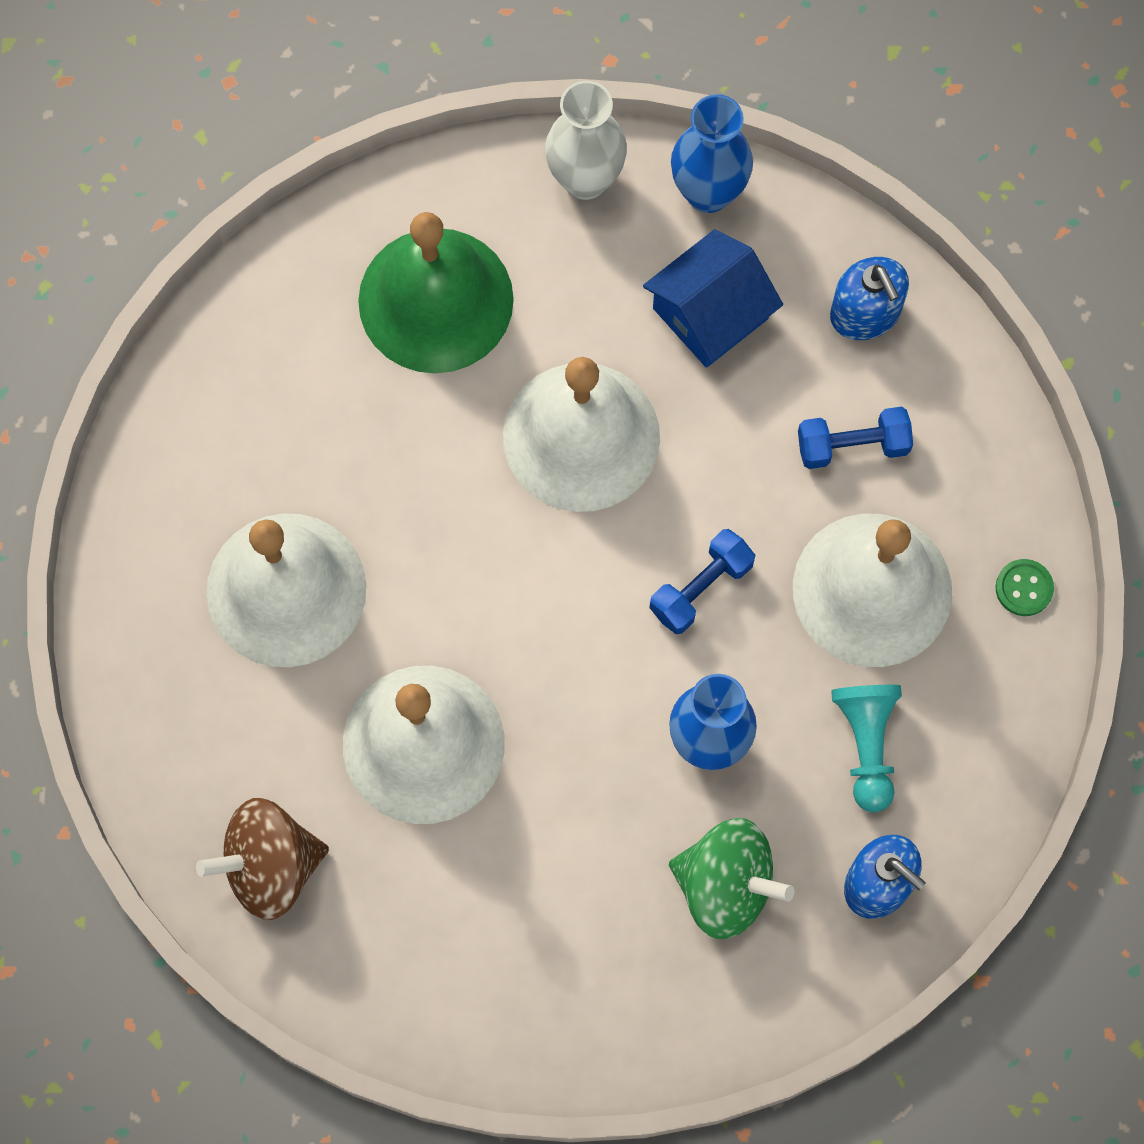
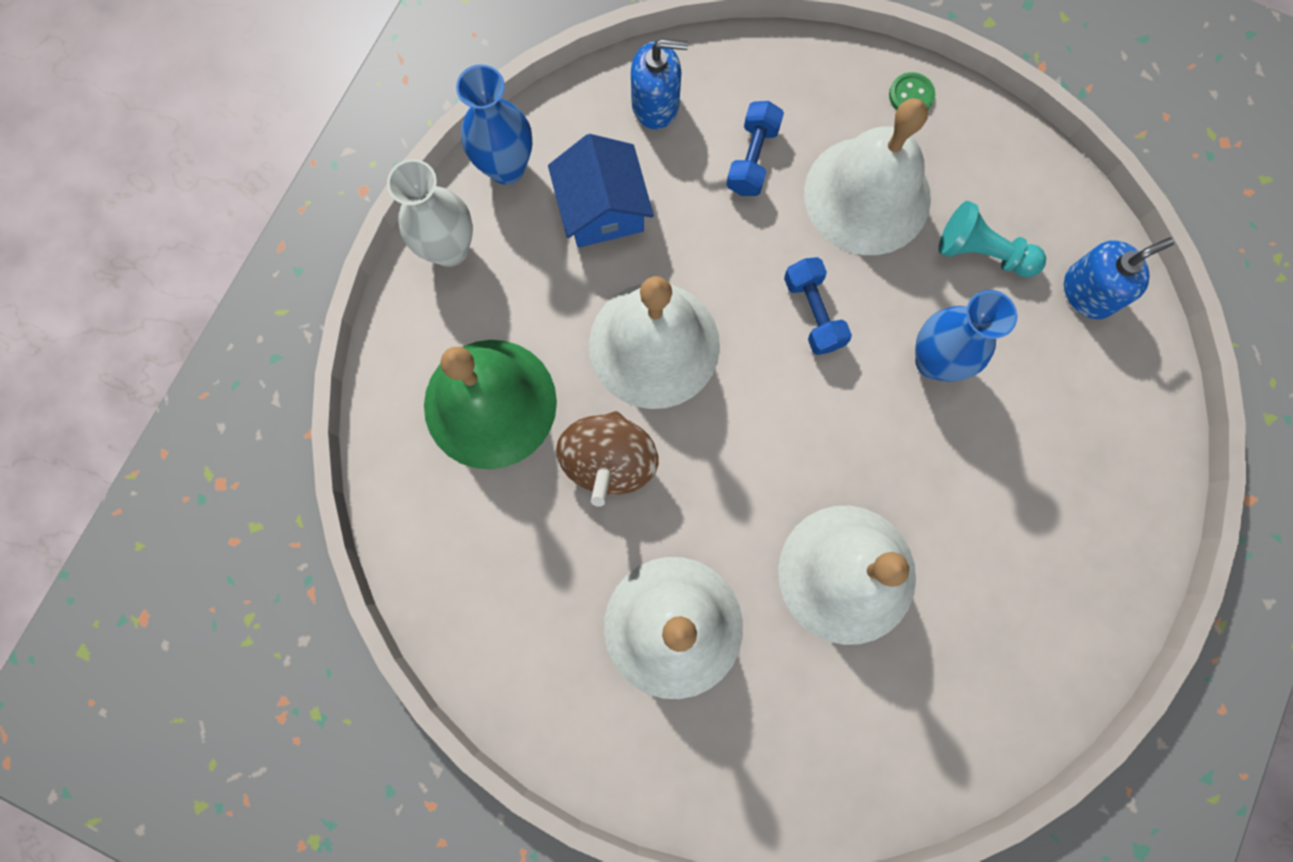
camera: 65 degrees left, 5 degrees up
brown spinning top [196,798,329,920] -> brown spinning top moved to [556,411,659,507]
green spinning top [669,818,794,939] -> none

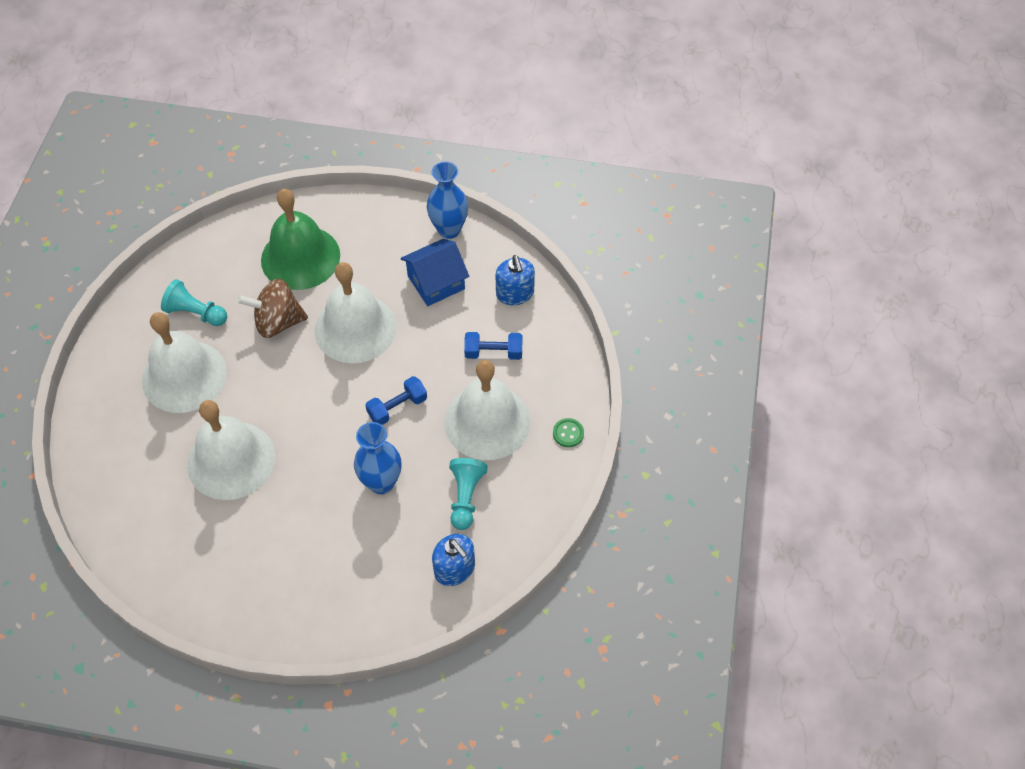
camera: 75 degrees right, 20 degrees down
white vase [387,159,473,267] -> none
none -> turquoise pawn [161,279,227,326]

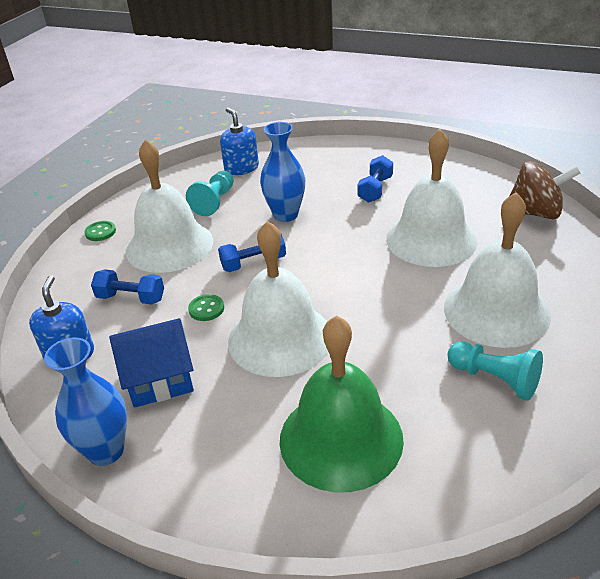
camera: 165 degrees left, 20 degrees down
brown spinning top [237,279,308,338] -> brown spinning top moved to [510,161,581,219]
none -> green button [188,294,224,321]
none -> blue dumbbell [358,155,393,203]

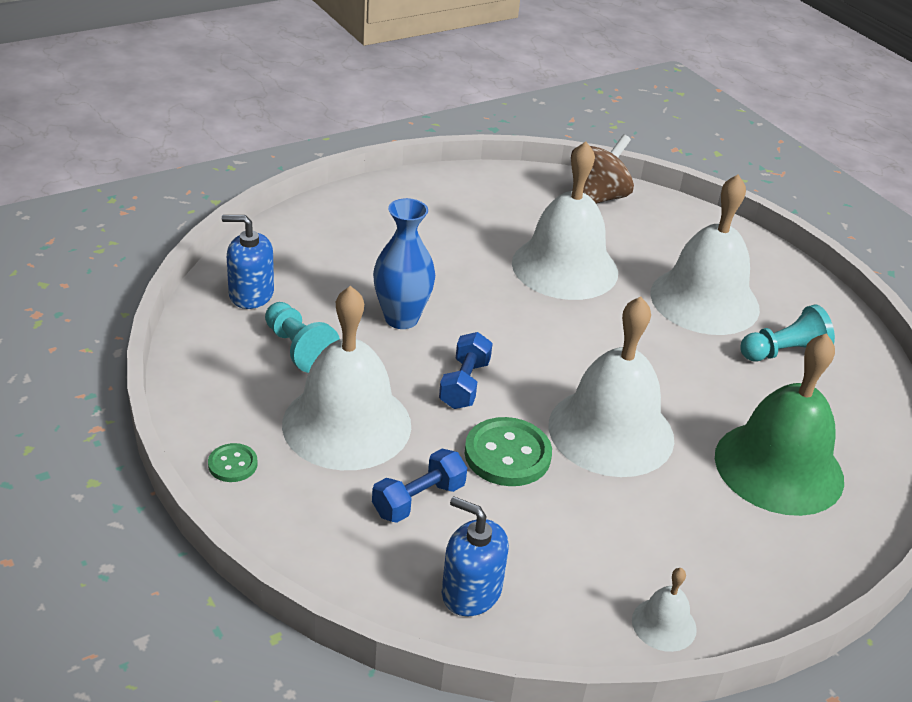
camera: 60 degrees left, 0 degrees up
blue vase [44,337,127,466] -> white bell [632,568,697,652]
blue house [109,318,194,408] -> none
green button [188,294,224,321] -> green button [464,417,552,486], size x1.85
blue dumbbell [358,155,393,203] -> none

